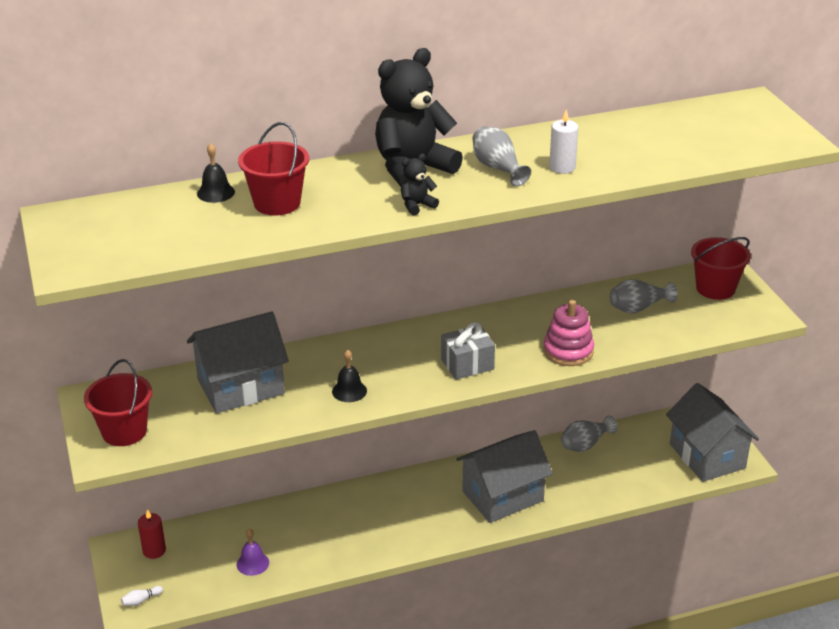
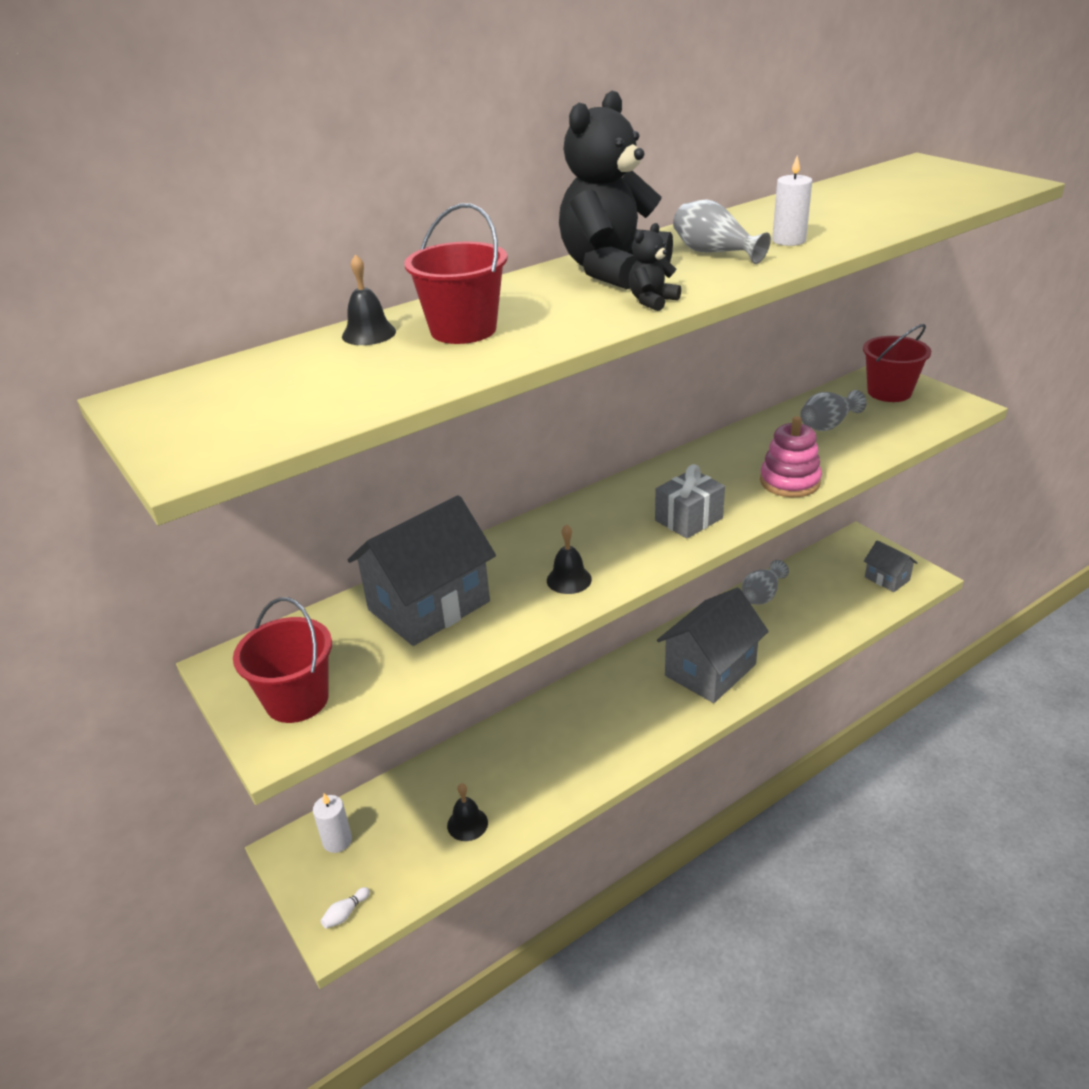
camera: 15 degrees left, 0 degrees up
red candle [138,509,166,559] -> white candle [313,793,352,853]
purple bell [237,529,269,576] -> black bell [447,783,488,841]
grey house [666,383,759,482] -> grey house [864,540,917,592], size x0.52

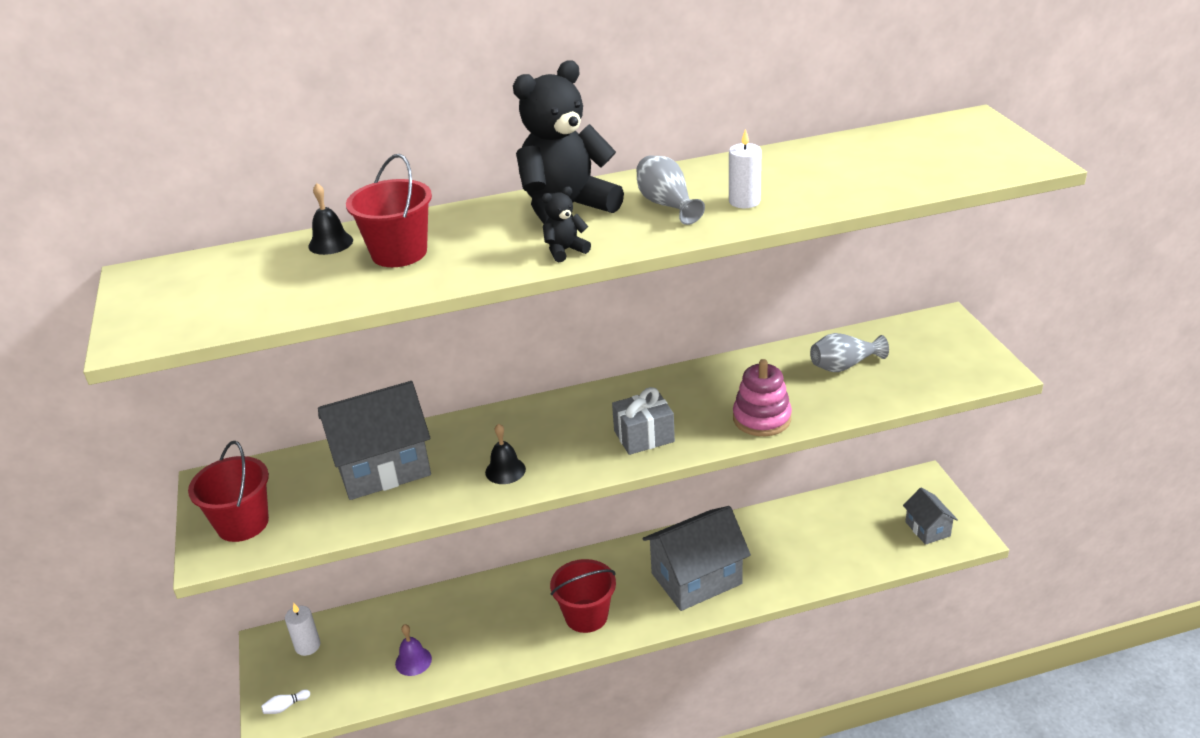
camera: 20 degrees right, 0 degrees up
black bell [447,783,488,841] -> purple bell [395,624,432,676]
grey vase [742,560,789,605] -> none
red bucket [863,324,931,402] -> red bucket moved to [550,559,616,633]

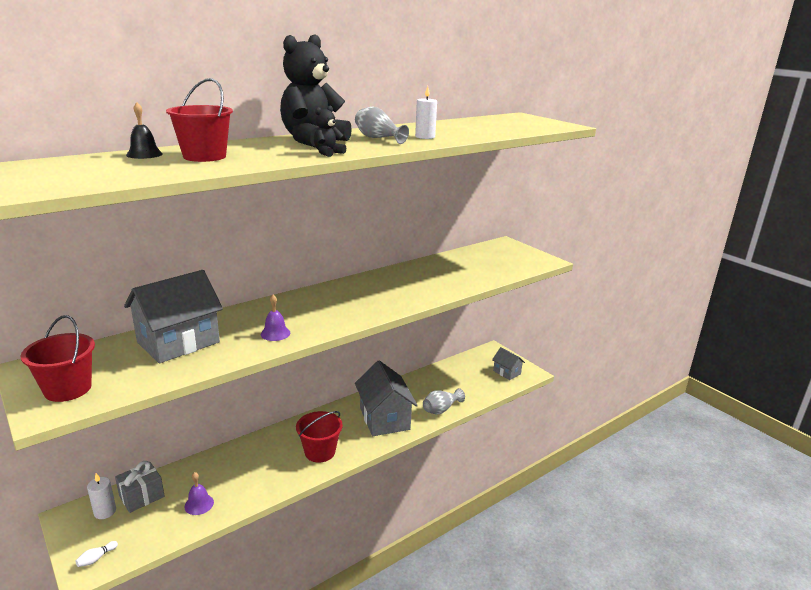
camera: 25 degrees left, 10 degrees down
black bell [485,423,526,484] -> purple bell [261,295,290,341]
grey gift [612,387,675,455] -> grey gift moved to [115,461,165,513]
grey house [643,506,751,611] -> grey house turned 60 degrees counterclockwise [355,360,418,436]
pink stacking toy [733,359,792,436] -> none
grey vase [810,333,889,372] -> grey vase moved to [423,388,465,414]

